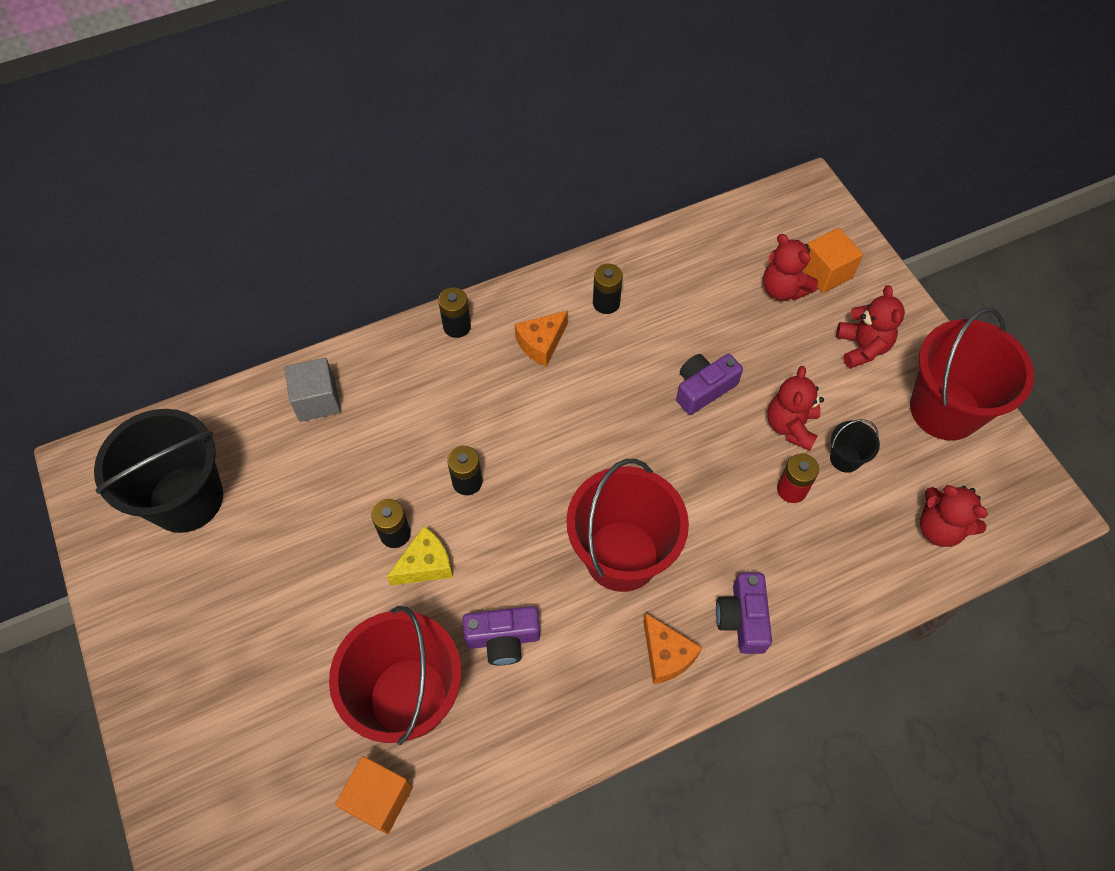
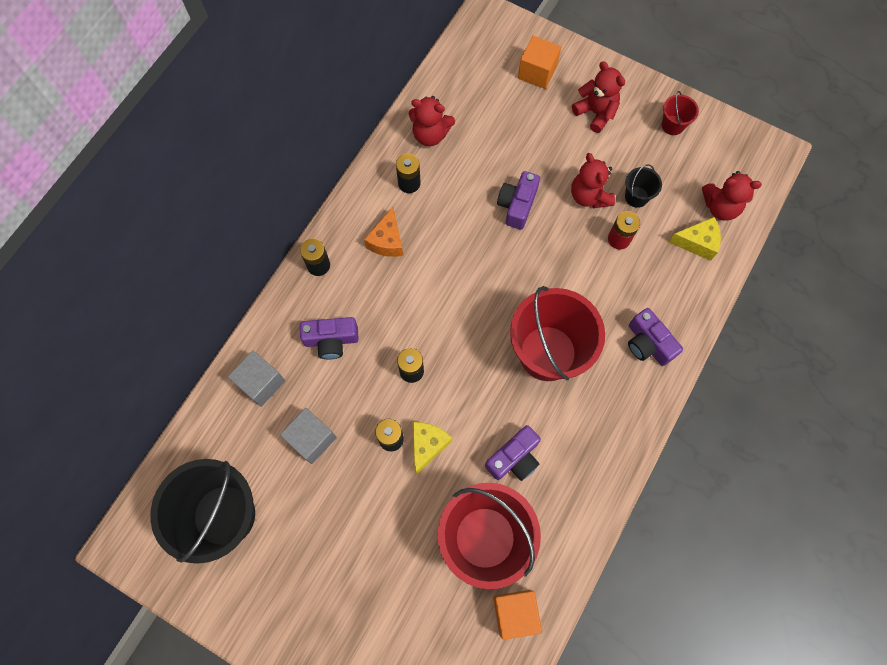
camera: 35 degrees left, 10 degrees up
orange cheese [643,613,702,684] -> none
red teddy bear [763,234,818,301] -> red teddy bear moved to [409,96,455,146]
red bucket [910,308,1034,441] -> red bucket [662,91,699,135], size x0.43
none -> grey cube [280,408,337,464]
none -> purple camera [300,317,359,359]
none -> yellow cheese [669,217,721,261]

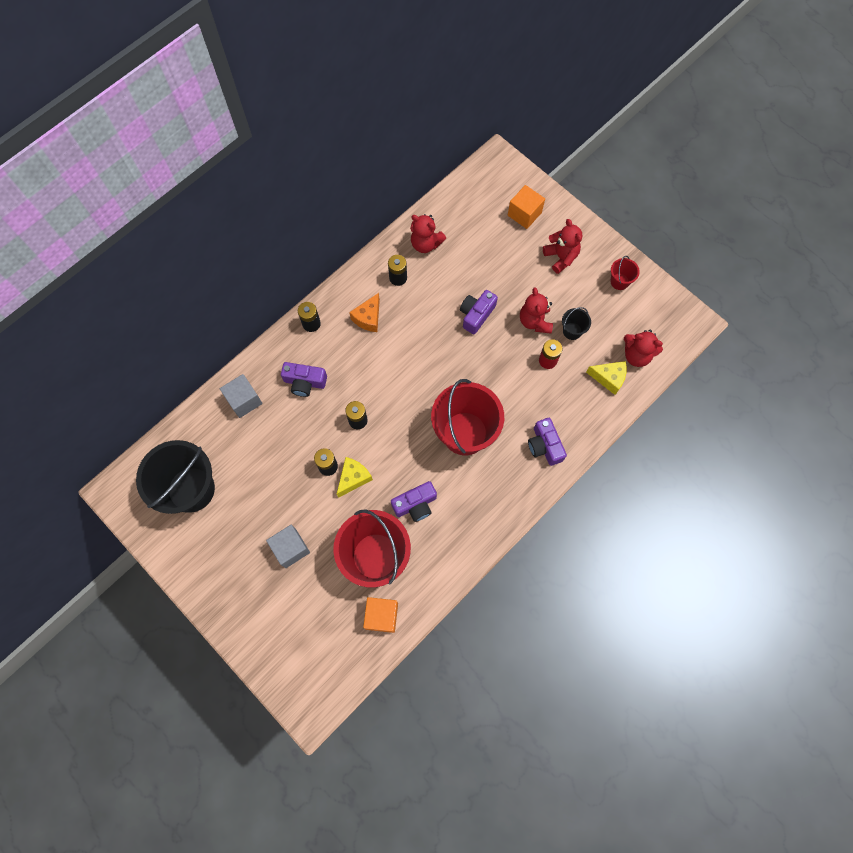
camera: 15 degrees right, 0 degrees up
grey cube [280,408,337,464] -> grey cube moved to [266,525,310,568]

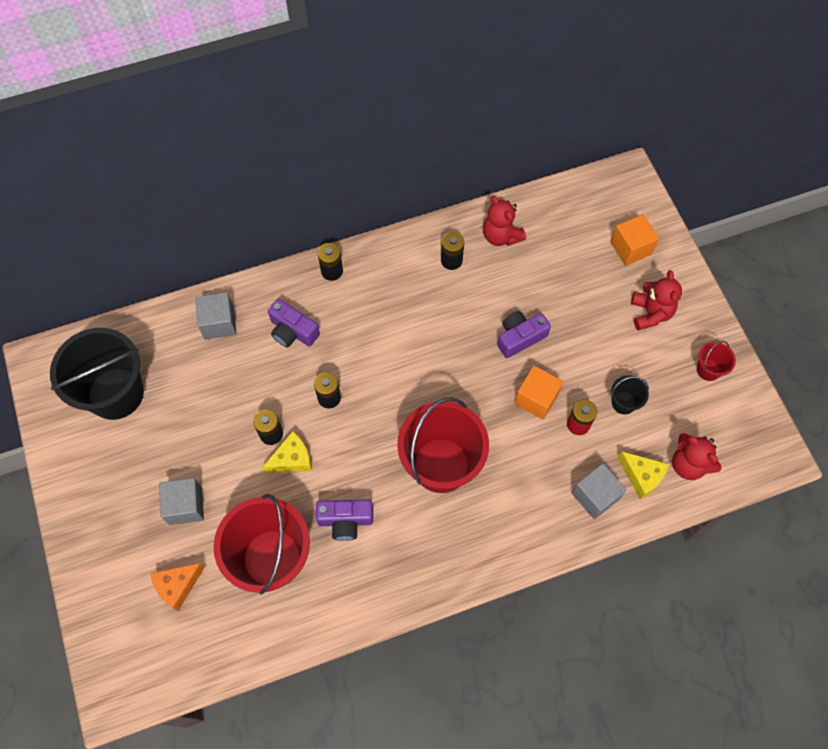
camera: 25 degrees right, 5 degrees down
orange cheese [349,293,380,332] -> orange cheese moved to [150,563,205,611]
orange cube [363,597,398,633] -> orange cube moved to [514,366,563,419]
red teddy bear [520,287,553,334] -> none
purple camera [528,418,567,466] -> none
none -> grey cube [572,463,627,519]

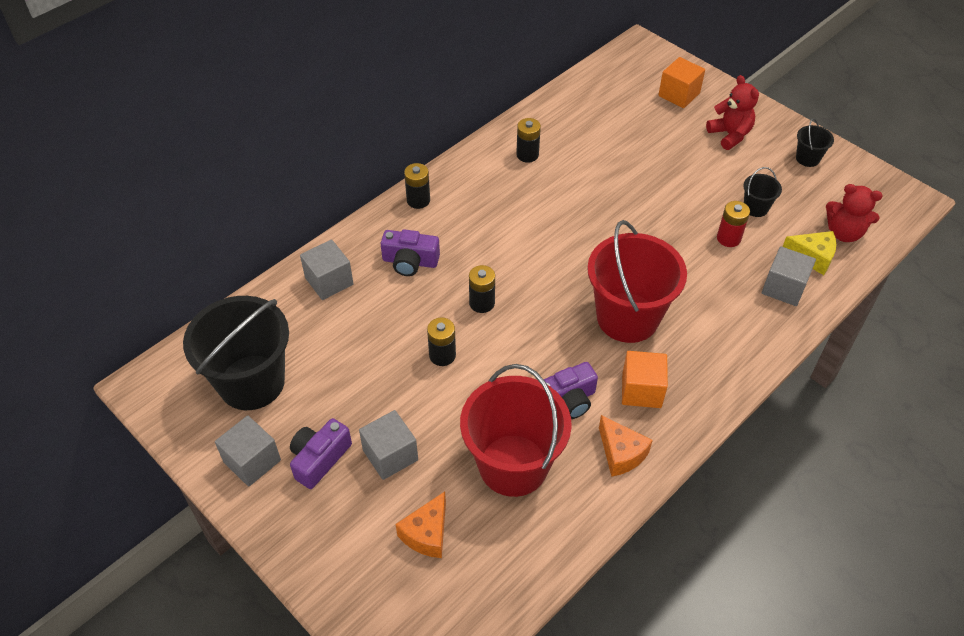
camera: 25 degrees left, 15 degrees down
yellow cheese [262,431,312,473] -> none
red teddy bear [483,196,526,246] -> none
purple camera [497,311,551,358] -> purple camera moved to [290,418,352,489]
orange cube [514,366,563,419] -> orange cube moved to [622,351,668,408]
red bucket [697,341,736,381] -> black bucket [796,119,834,167]
none -> grey cube [215,415,281,487]
none -> orange cheese [599,415,653,477]

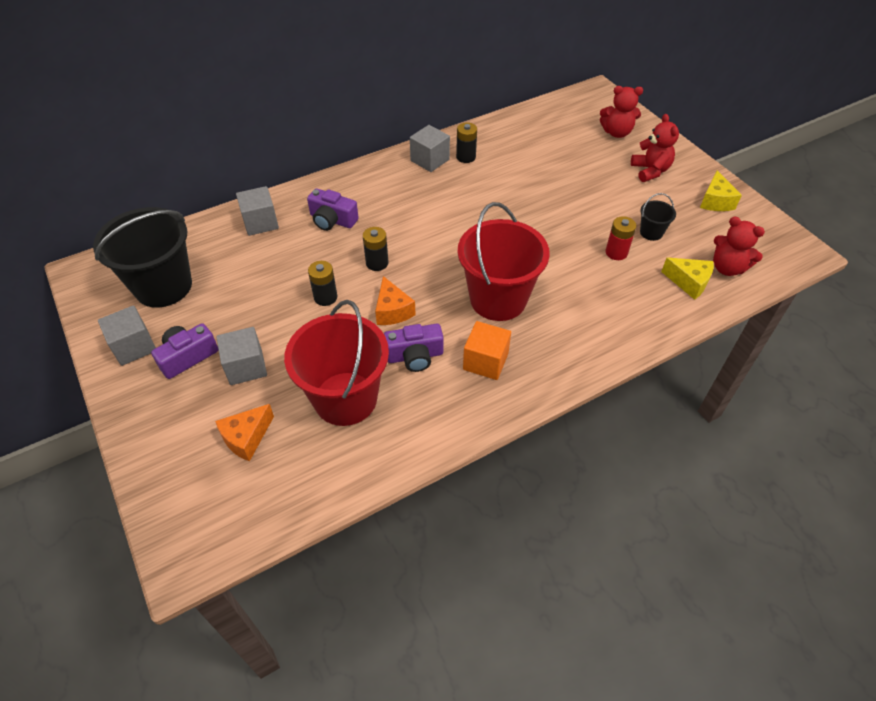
camera: 15 degrees right, 0 degrees up
black battery [404,163,430,209] -> none
orange cheese [599,415,653,477] -> orange cheese moved to [375,276,416,325]
orange cube [658,57,705,108] -> red teddy bear [600,86,643,138]
grey cube [762,246,816,306] -> grey cube moved to [410,125,450,172]
black bucket [796,119,834,167] -> yellow cheese [700,171,742,211]

